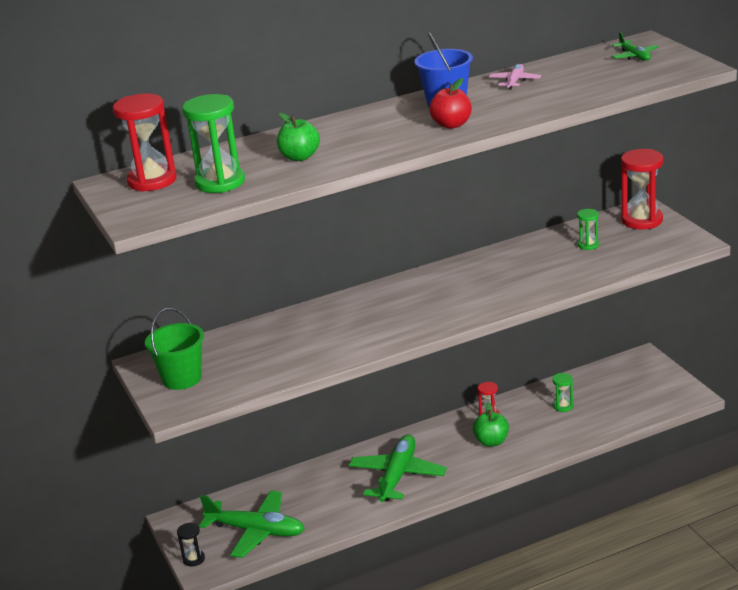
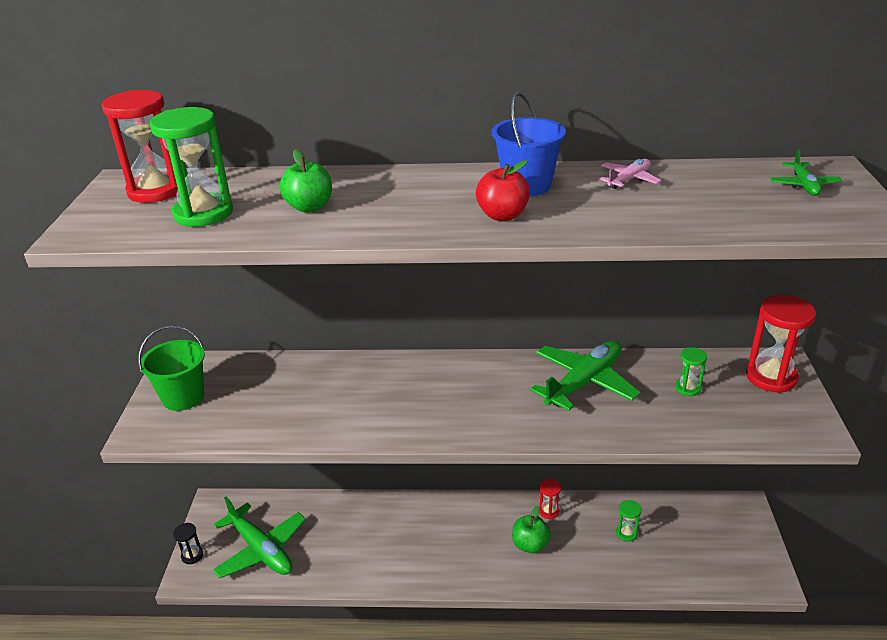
camera: 25 degrees right, 5 degrees up
green plane [349,435,447,502] -> green plane moved to [530,341,641,411]

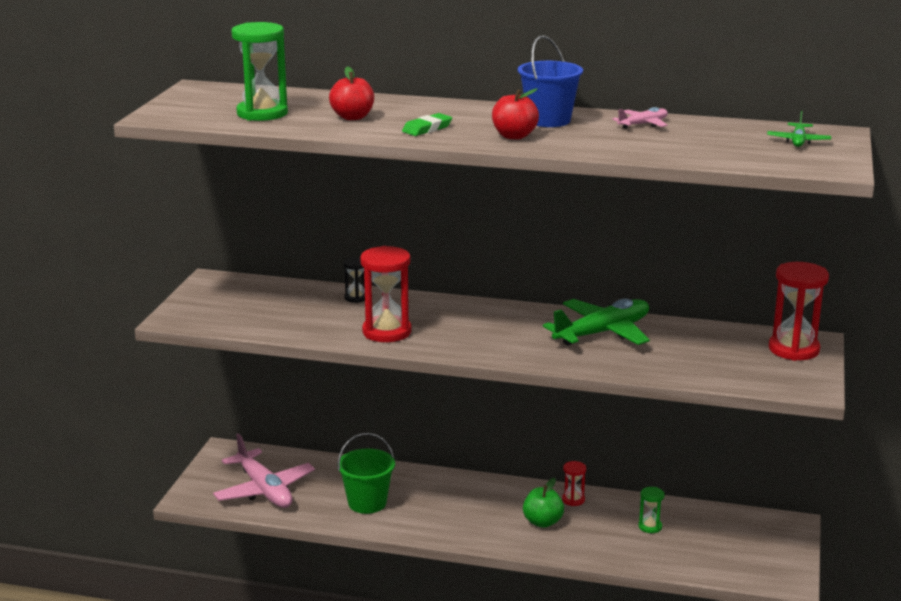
camera: 10 degrees right, 10 degrees down
red hourglass [102,90,178,203] -> red hourglass moved to [360,246,411,342]
green bucket [138,325,205,411] -> green bucket moved to [337,433,395,514]
black hourglass [173,523,203,564] -> black hourglass moved to [343,257,365,303]
green plane [213,497,306,578] -> pink plane [213,433,315,508]
green apple [280,149,332,213] -> red apple [329,66,374,120]
green hourglass [675,347,707,396] -> none
none -> green eraser [402,113,452,136]

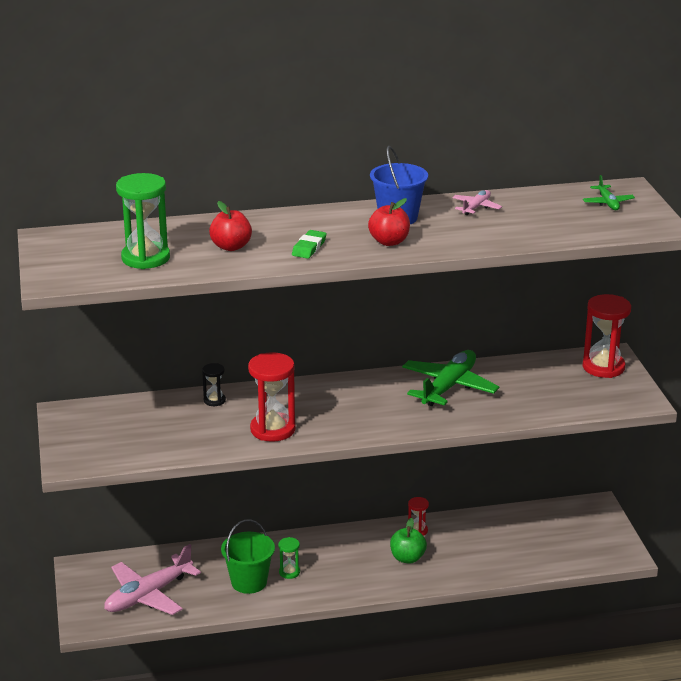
camera: 25 degrees left, 5 degrees up
pink plane [213,433,315,508] -> pink plane turned 105 degrees clockwise [104,544,201,615]
green hourglass [639,487,665,533] -> green hourglass moved to [278,537,300,579]

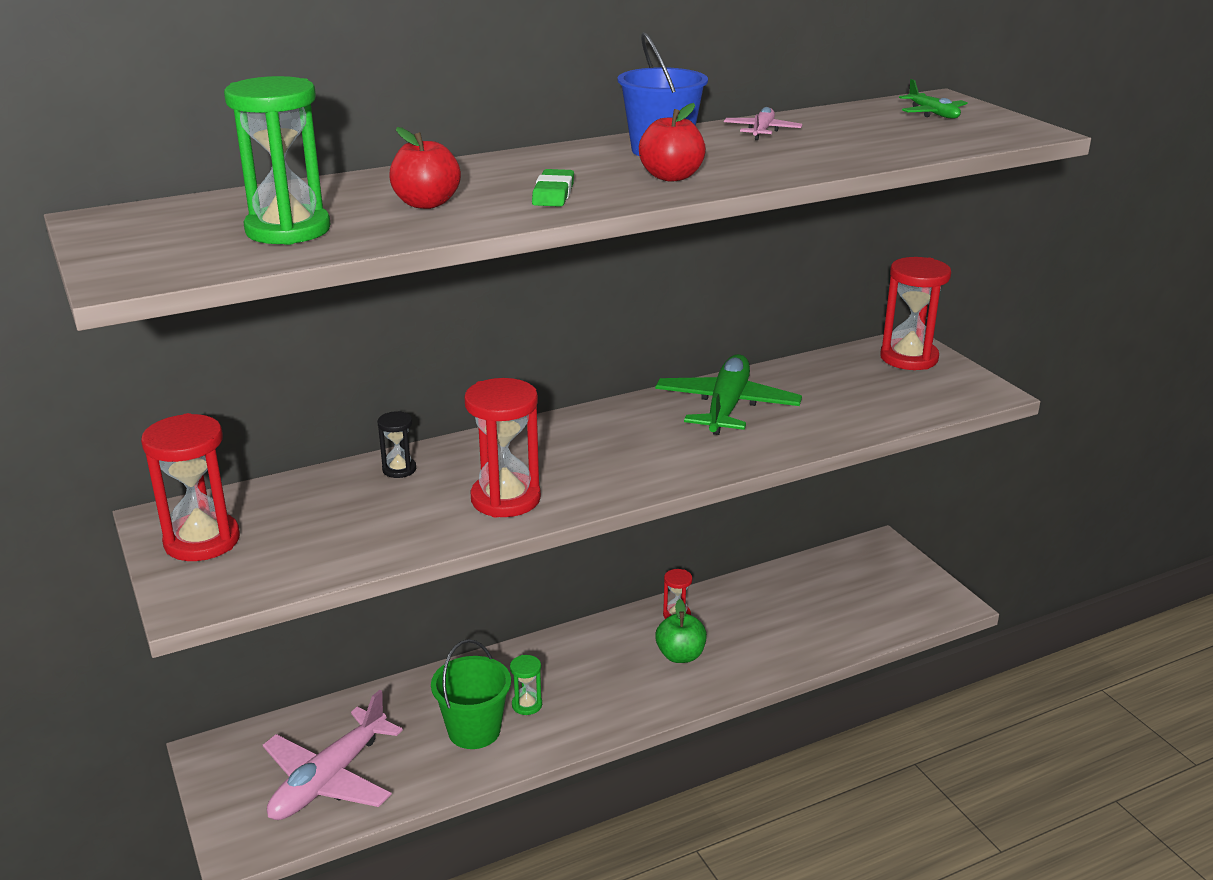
camera: 15 degrees left, 0 degrees up
none -> red hourglass [141,413,240,561]

